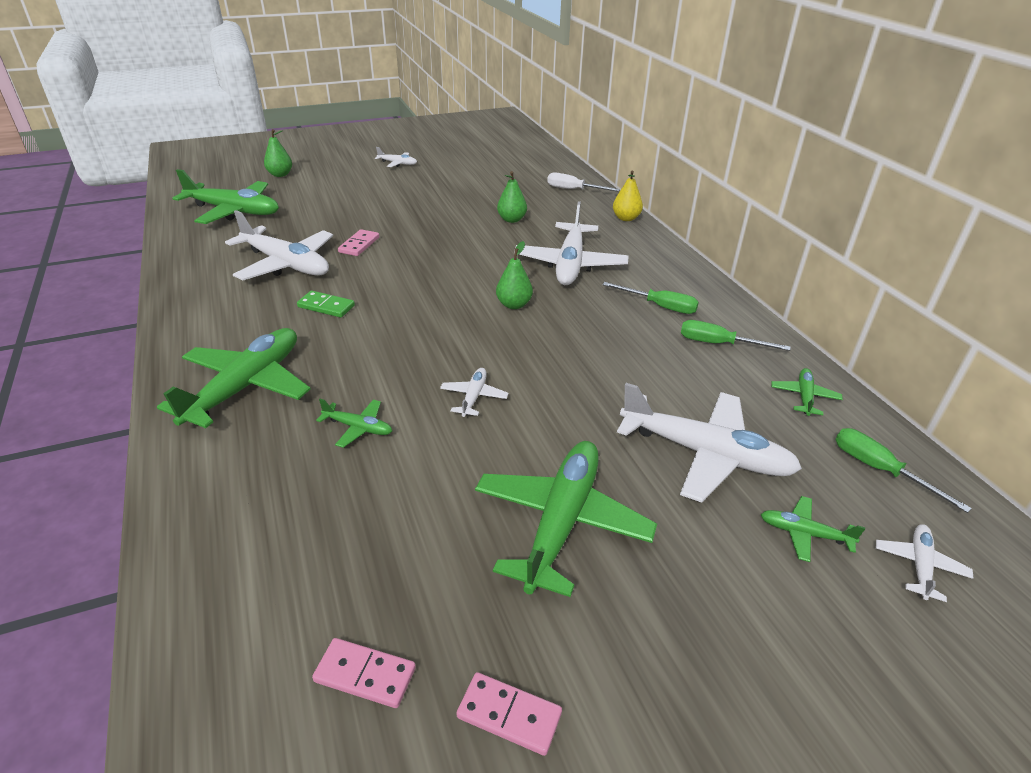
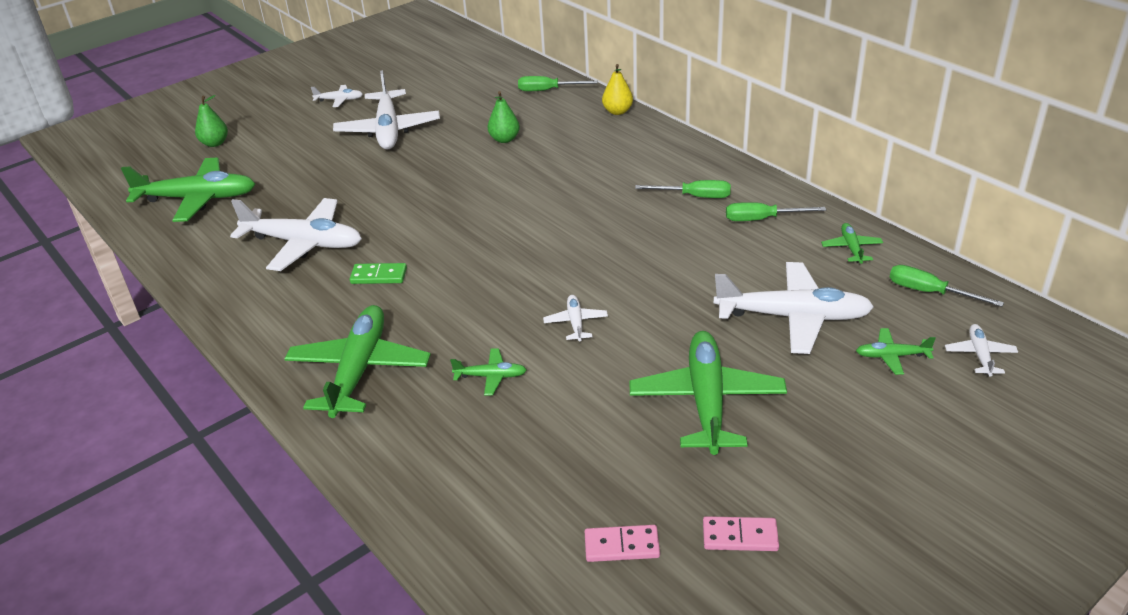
camera: 15 degrees left, 0 degrees up
pink domino [338,229,379,256] -> none
green pear [496,241,533,309] -> none
white plane [514,201,629,285] -> white plane moved to [333,70,440,149]
white screwdriver [547,172,620,192] -> green screwdriver [518,76,598,91]

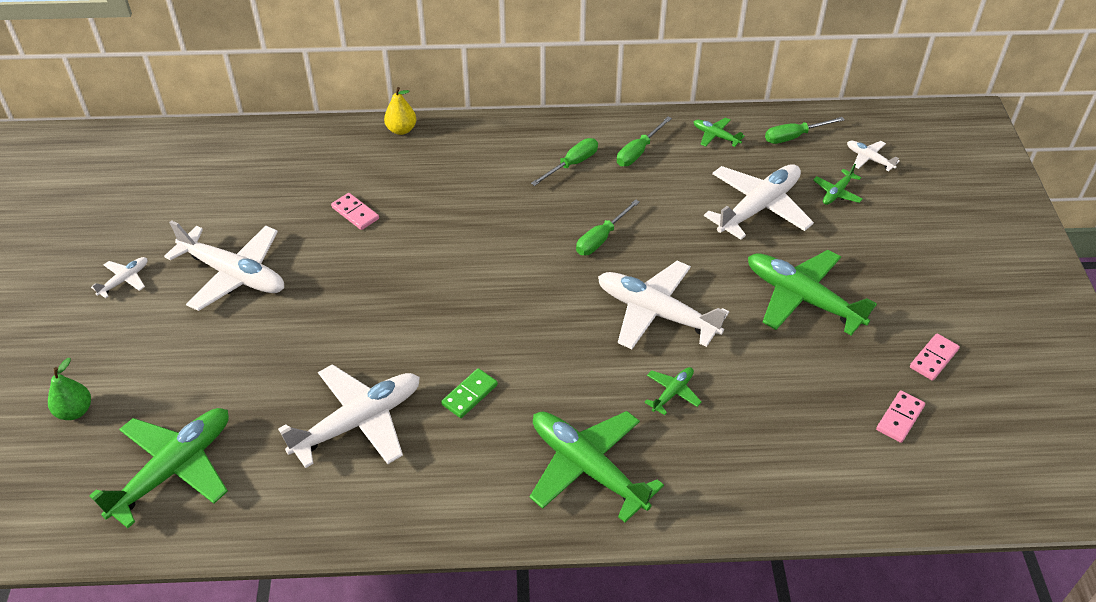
camera: 55 degrees left, 10 degrees up
green pear [488,91,520,143] -> pink domino [331,193,379,230]
green screwdriver [518,76,598,91] -> green screwdriver moved to [576,199,640,255]
white plane [543,295,608,342] -> white plane [598,261,729,349], size x2.18

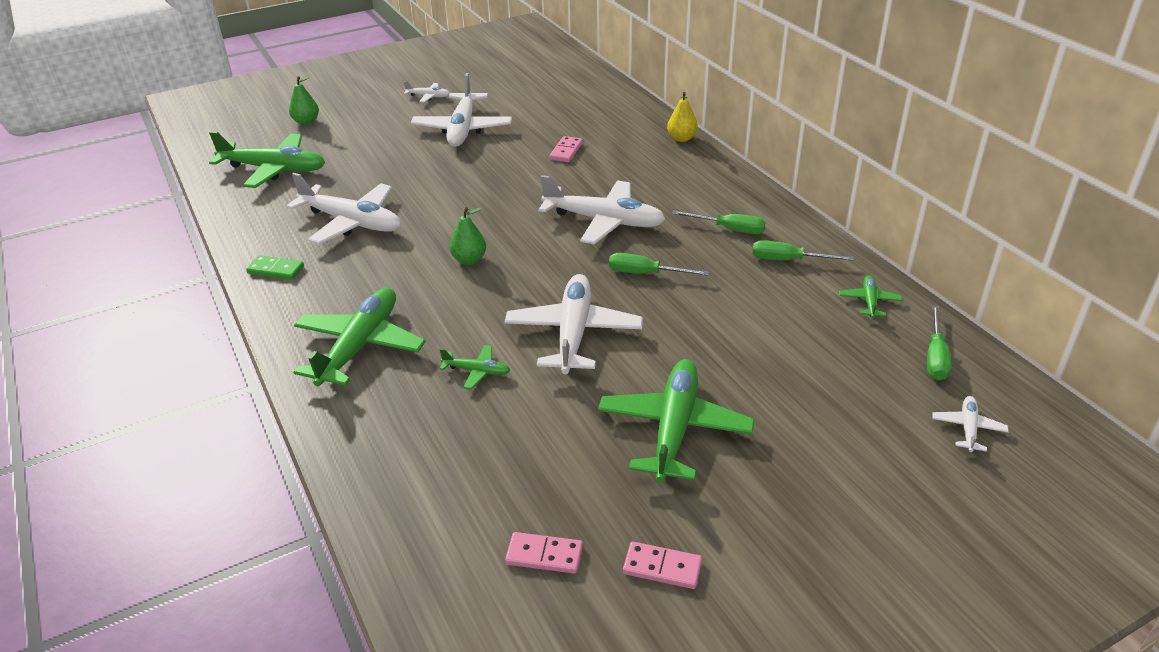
camera: 65 degrees right, 10 degrees down
green domino [441,368,498,418] -> green domino moved to [246,255,304,280]
white plane [704,164,814,240] -> white plane moved to [538,175,665,244]
green screwdriver [765,117,845,144] -> green screwdriver turned 120 degrees counterclockwise [927,305,951,380]
green plane [813,164,863,205] -> none
none -> green pear [450,207,486,265]

